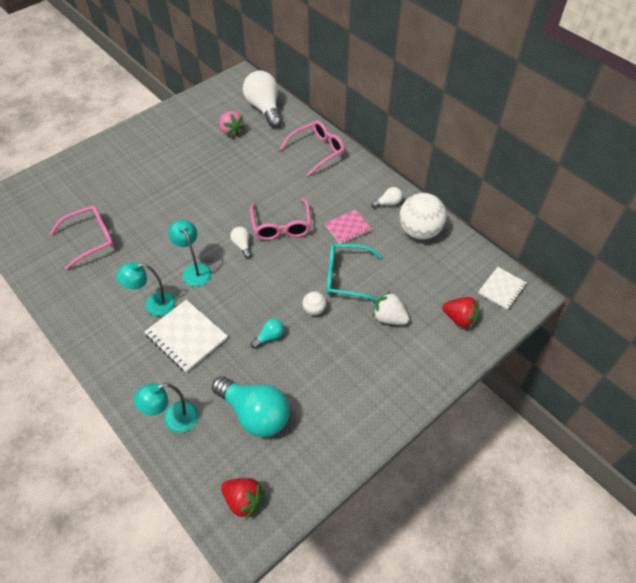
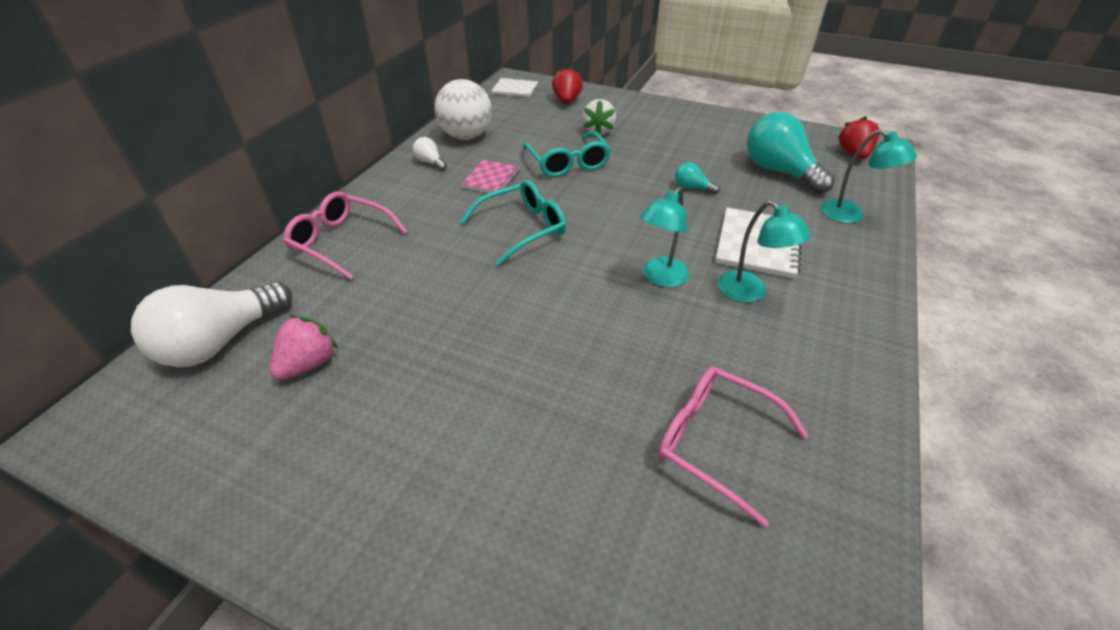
camera: 115 degrees left, 10 degrees down
turquoise light bulb [212,376,290,437] -> turquoise light bulb turned 45 degrees counterclockwise [747,112,835,194]
white light bulb [230,227,251,258] -> none
pink glasses [250,199,311,240] -> turquoise glasses [460,180,566,266]
white ball [302,291,326,315] -> none
pink notebook [324,210,372,244] -> pink notebook turned 75 degrees clockwise [461,160,520,193]

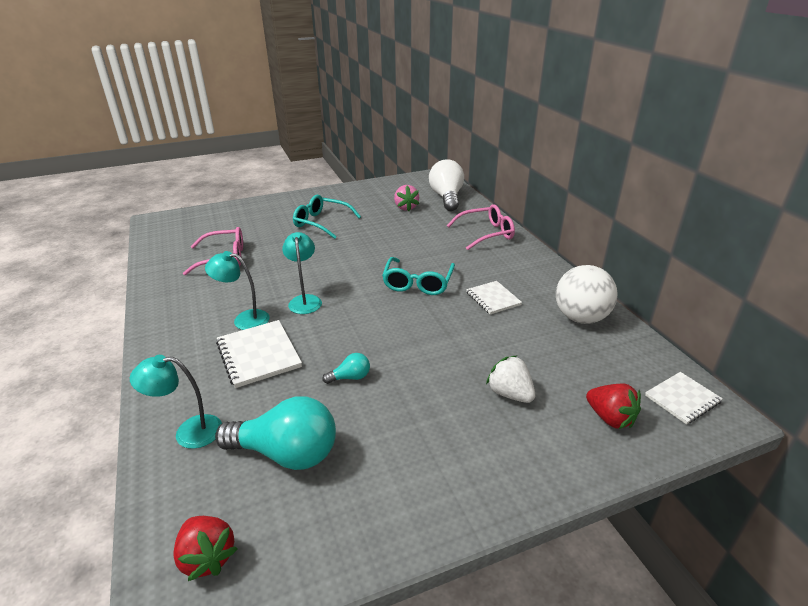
camera: 135 degrees right, 10 degrees down
white light bulb [413,137,447,171] -> none
pink notebook [461,160,520,193] -> white notebook [466,281,522,314]
turquoise glasses [523,131,611,177] -> turquoise glasses moved to [293,195,361,239]

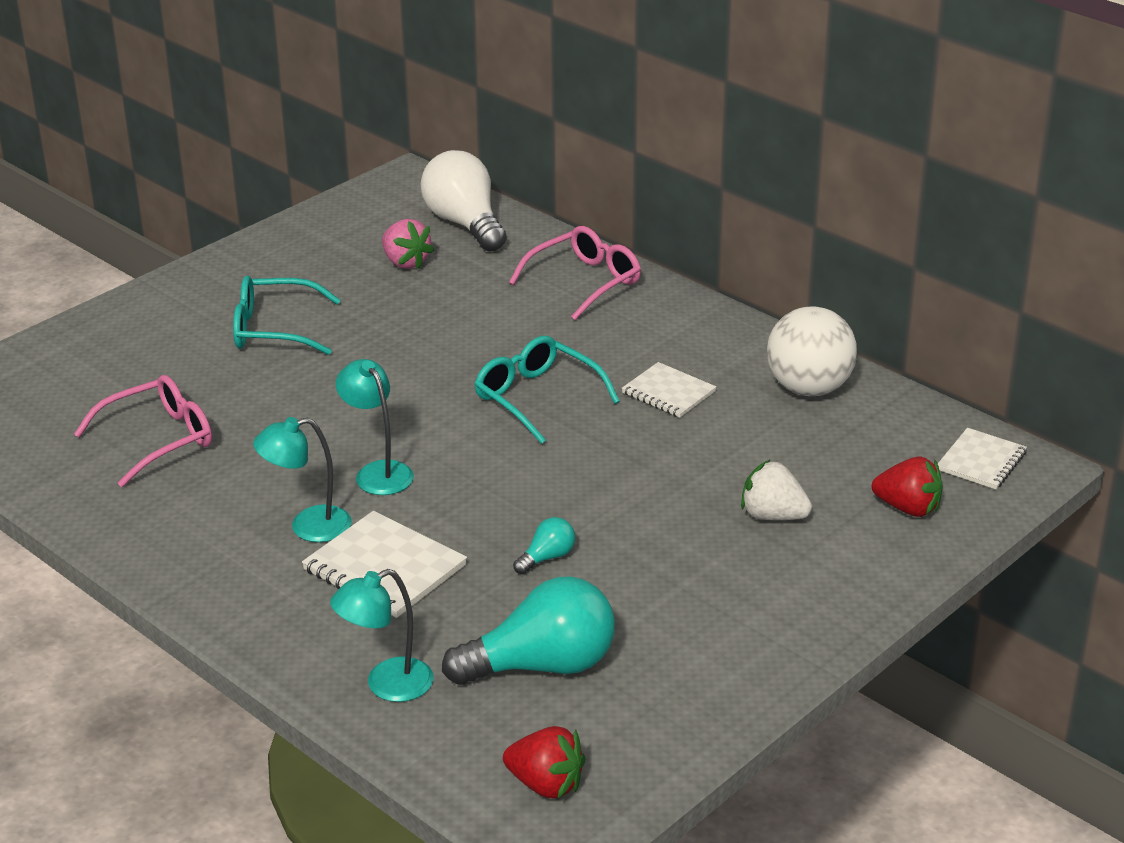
camera: 25 degrees left, 0 degrees up
turquoise glasses [382,257,455,295] -> turquoise glasses turned 150 degrees clockwise [474,336,620,444]

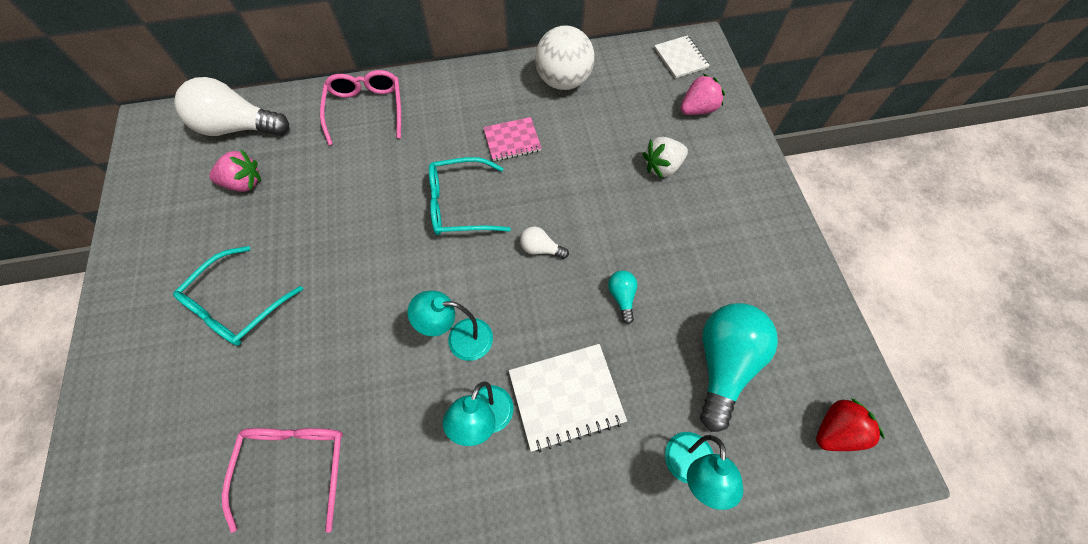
camera: 55 degrees left, 30 degrees up
white notebook [622,362,716,417] -> pink notebook [483,117,542,161]
red strawberry [872,457,943,517] -> pink strawberry [680,74,725,115]
none -> white light bulb [520,226,569,259]

